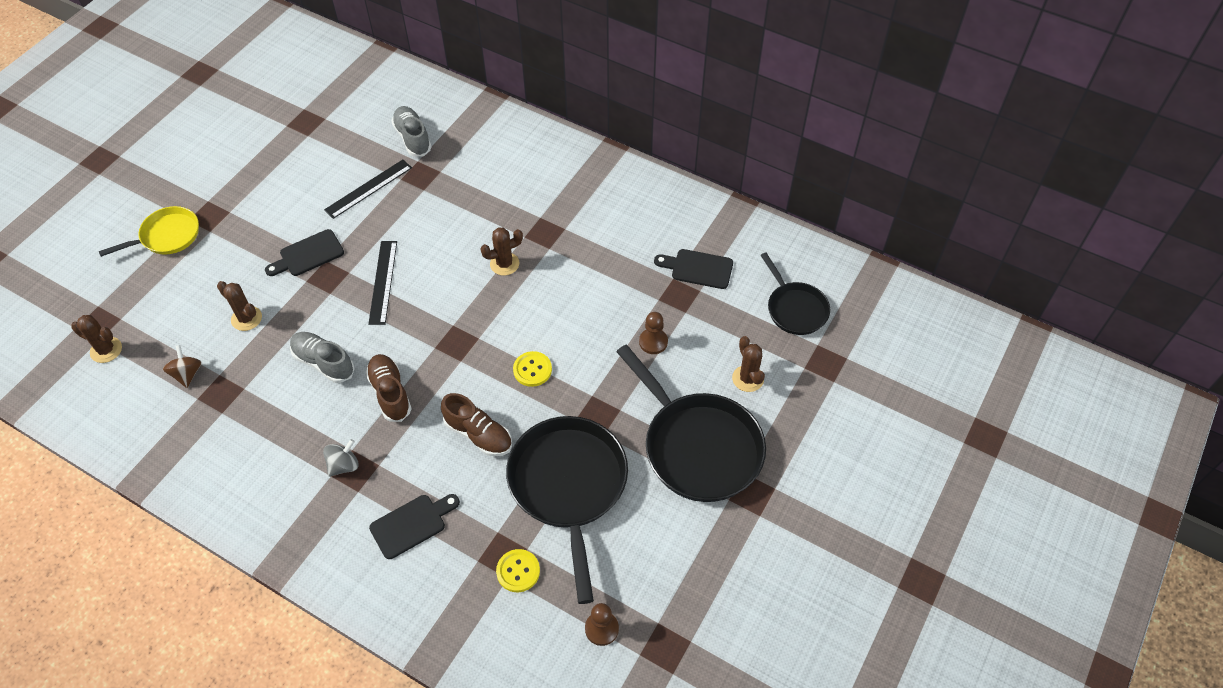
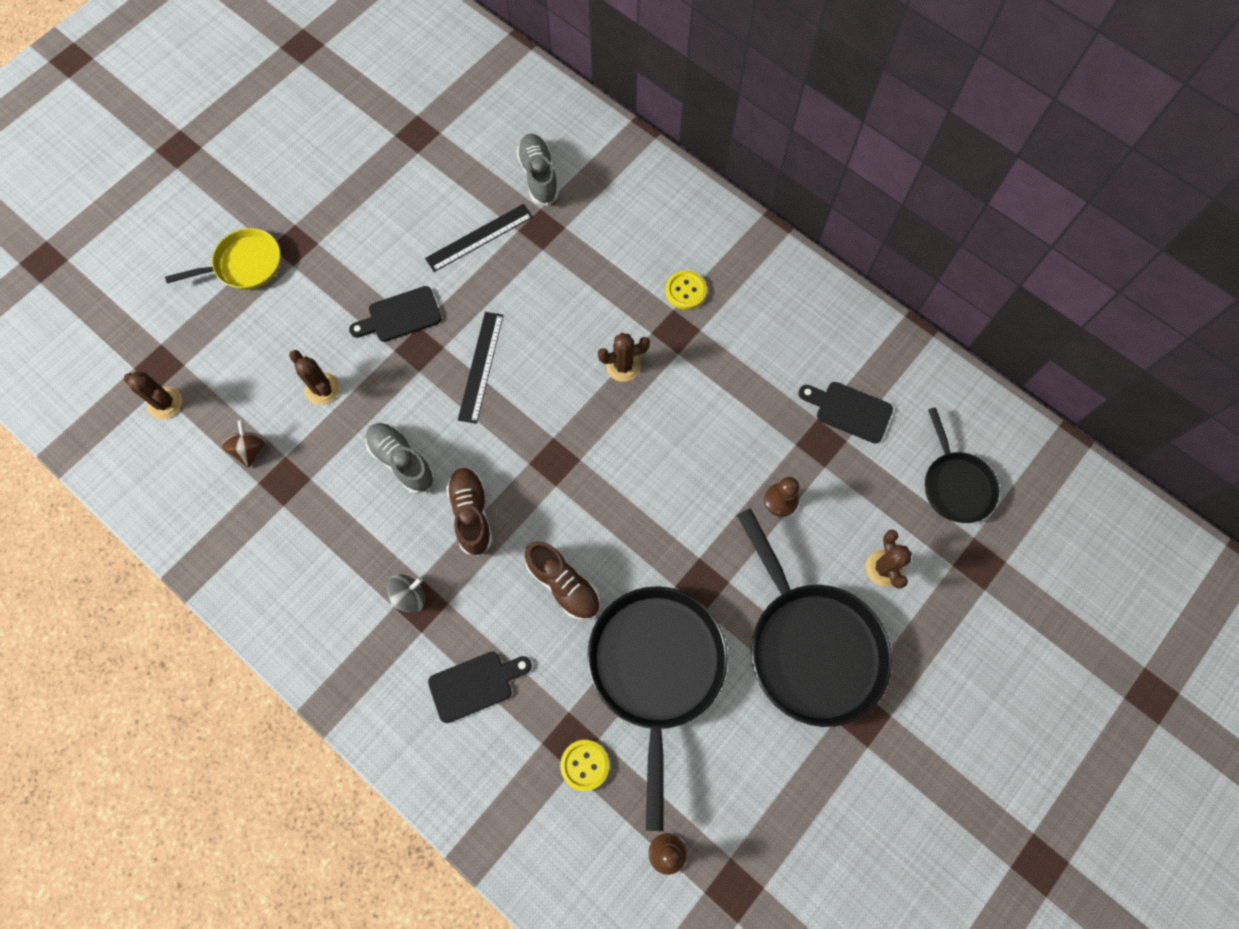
camera: 10 degrees right, 15 degrees up
yellow button [513,351,552,387] -> yellow button moved to [665,270,707,310]

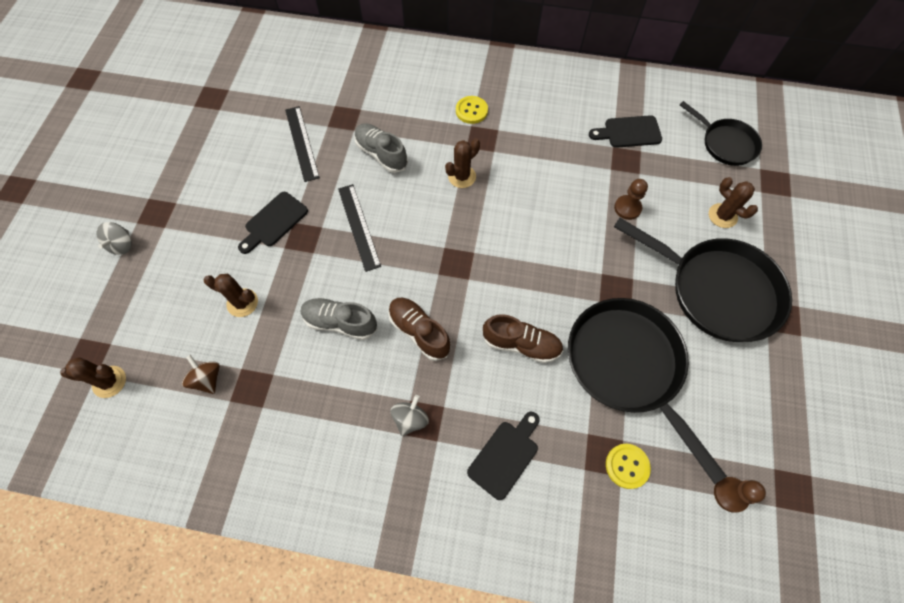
camera: 30 degrees left, 5 degrees down
yellow pan [165,228,281,290] -> grey spinning top [96,222,132,255]
black ruler [425,204,533,272] -> black ruler turned 45 degrees counterclockwise [285,106,320,182]
grey shoe [516,134,559,206] -> grey shoe moved to [354,123,408,173]

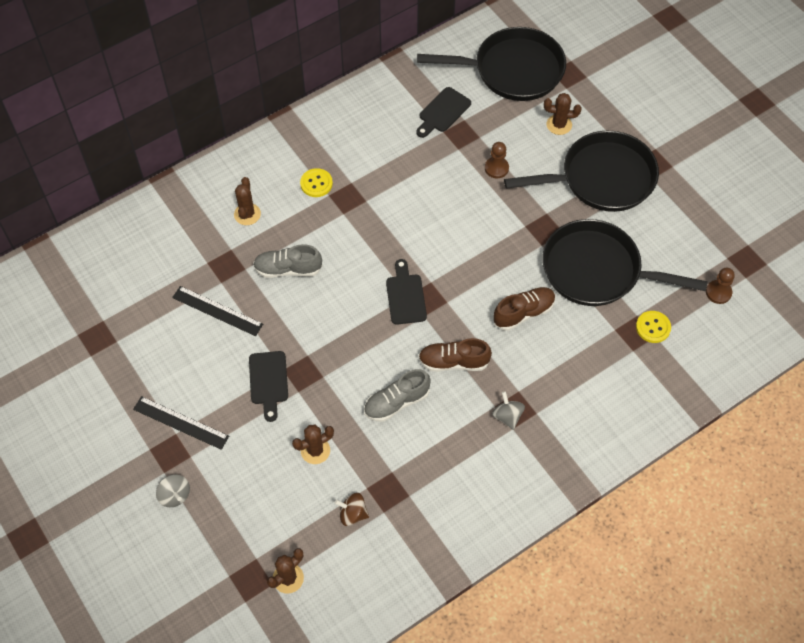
camera: 45 degrees left, 5 degrees down
black ruler [338,184,381,272] -> black ruler moved to [133,396,229,450]
brown cactus [445,138,480,188] -> brown cactus moved to [234,177,261,225]
black cutting board [467,412,540,500] -> black cutting board moved to [386,259,427,325]
black pan [680,101,762,166] -> black pan [417,27,566,101], size x1.77

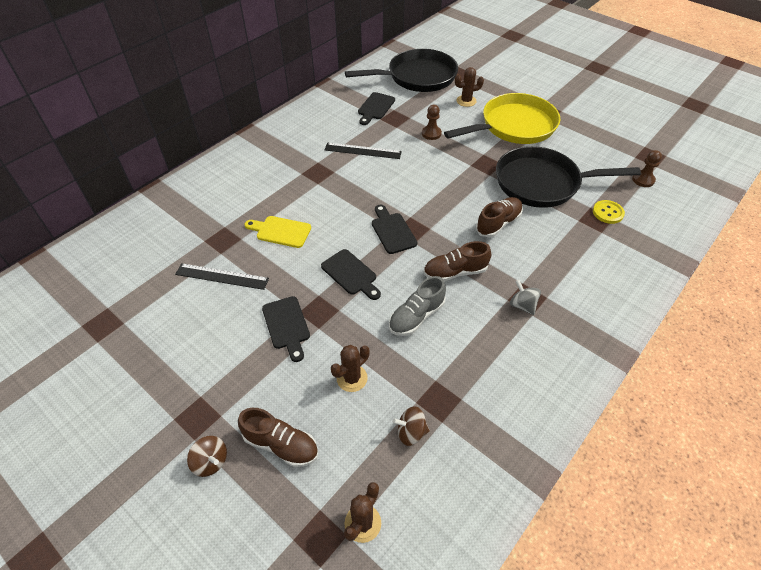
camera: 15 degrees left, 10 degrees down
black ruler [133,396,229,450] -> black ruler moved to [325,142,402,159]
grey spinning top [156,475,190,507] -> brown spinning top [187,436,227,477]
brown cactus [234,177,261,225] -> none
grey shoe [253,244,322,278] -> yellow cutting board [244,216,311,248]
yellow button [300,168,333,197] -> none
black pan [504,131,659,212] -> yellow pan [444,93,560,144]
none -> brown shoe [238,408,318,467]
none -> black cutting board [321,249,381,300]

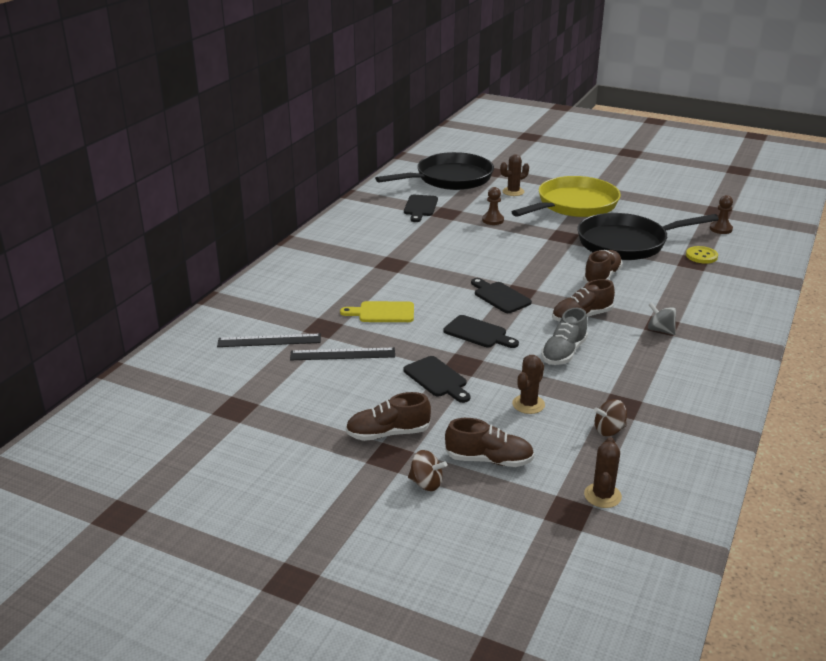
camera: 15 degrees left, 20 degrees down
black ruler [325,142,402,159] -> black ruler moved to [217,334,321,347]
none -> brown shoe [345,392,431,441]

